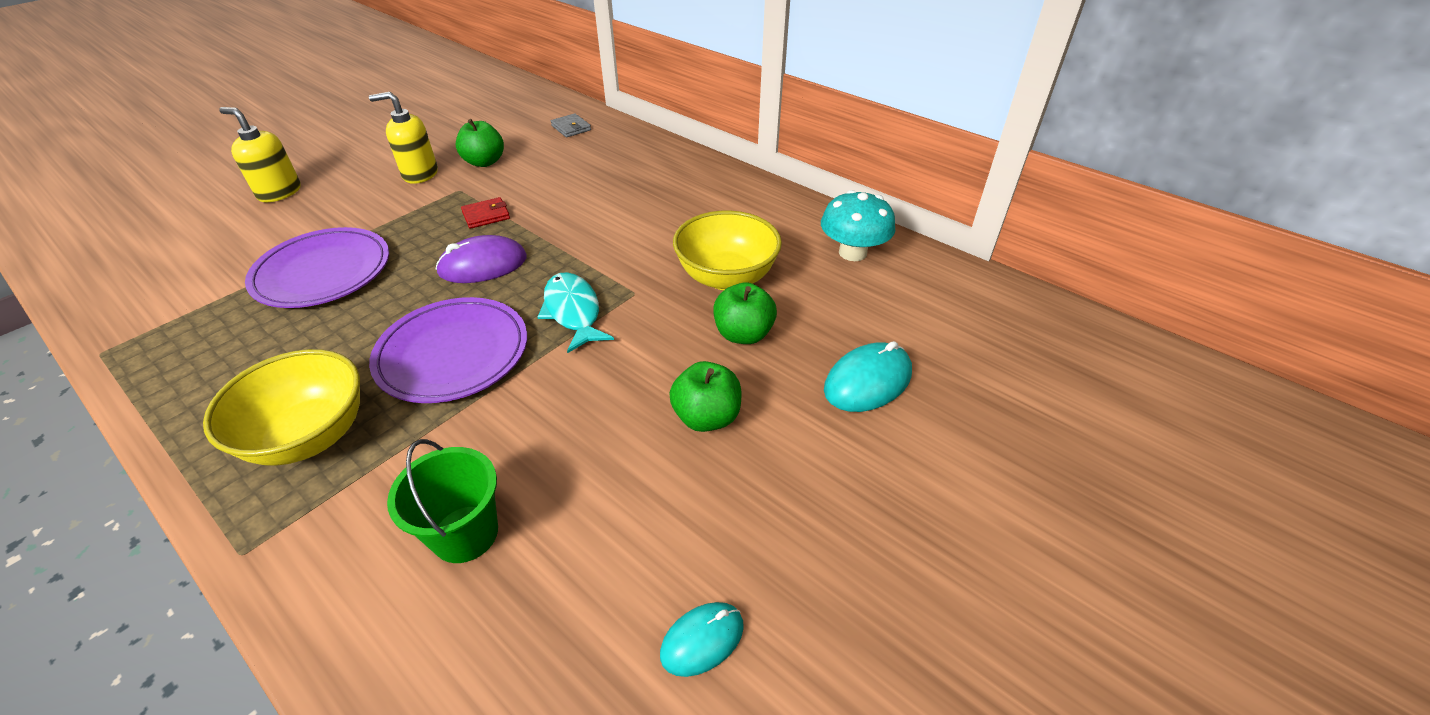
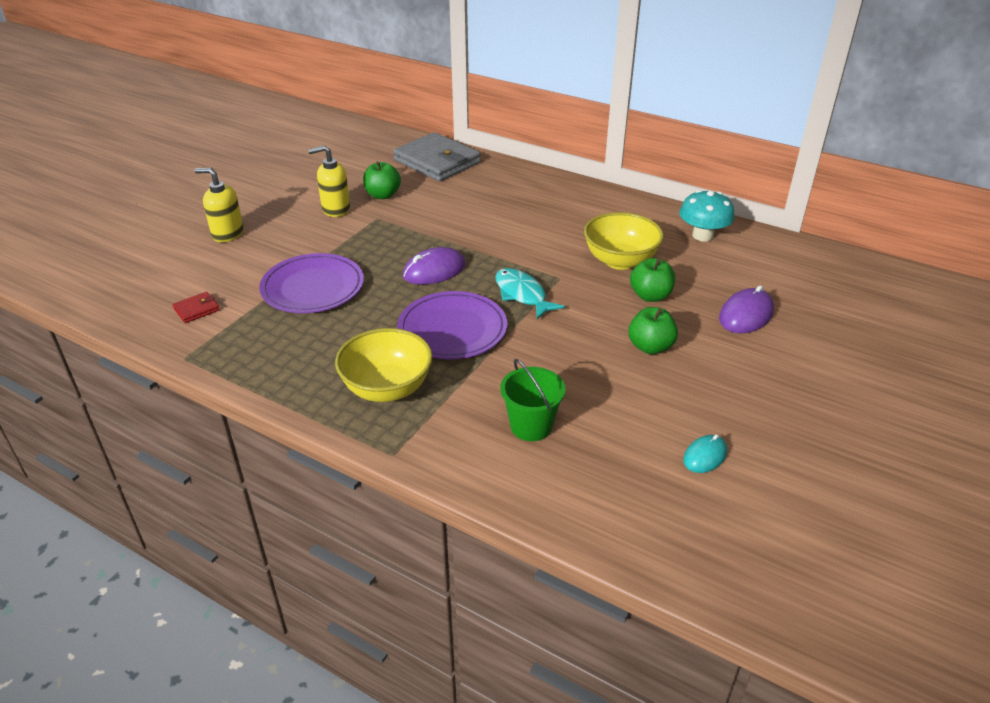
camera: 10 degrees left, 5 degrees down
red wallet [461,197,510,229] -> red wallet moved to [173,292,220,323]
grey wallet [551,113,591,138] -> grey wallet [393,132,481,182], size x2.42
turquoise mouse [824,341,912,412] -> purple mouse [719,285,774,334]

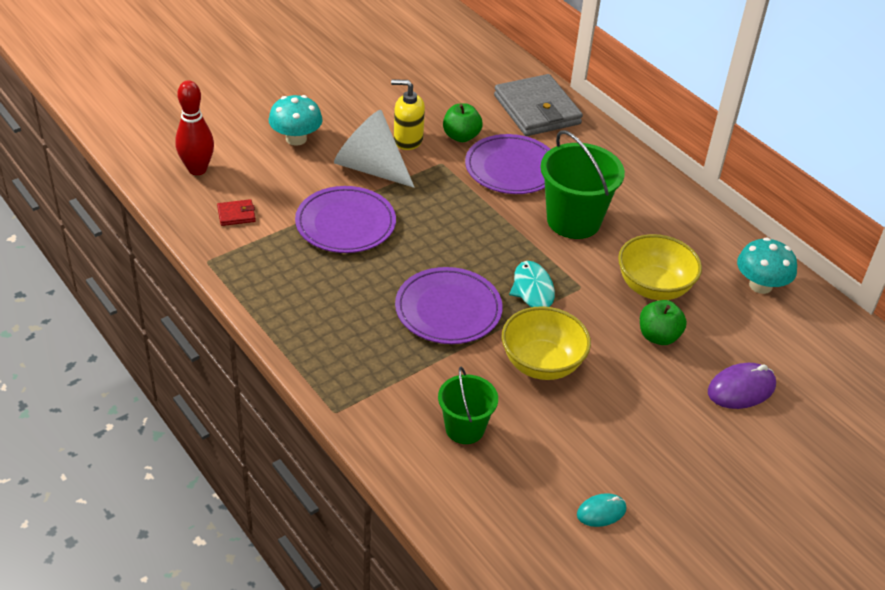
camera: 20 degrees right, 5 degrees up
yellow soap dispenser [194,168,244,242] -> turquoise mushroom [269,95,323,146]
yellow bowl [335,328,433,402] -> yellow bowl moved to [502,306,591,380]
purple mouse [403,247,466,285] -> none
green apple [628,307,678,354] -> none
none -> red bowling pin [175,80,214,175]
none -> white cone [334,110,415,188]
none -> purple plate [465,134,550,194]
none -> green bucket [540,130,625,239]

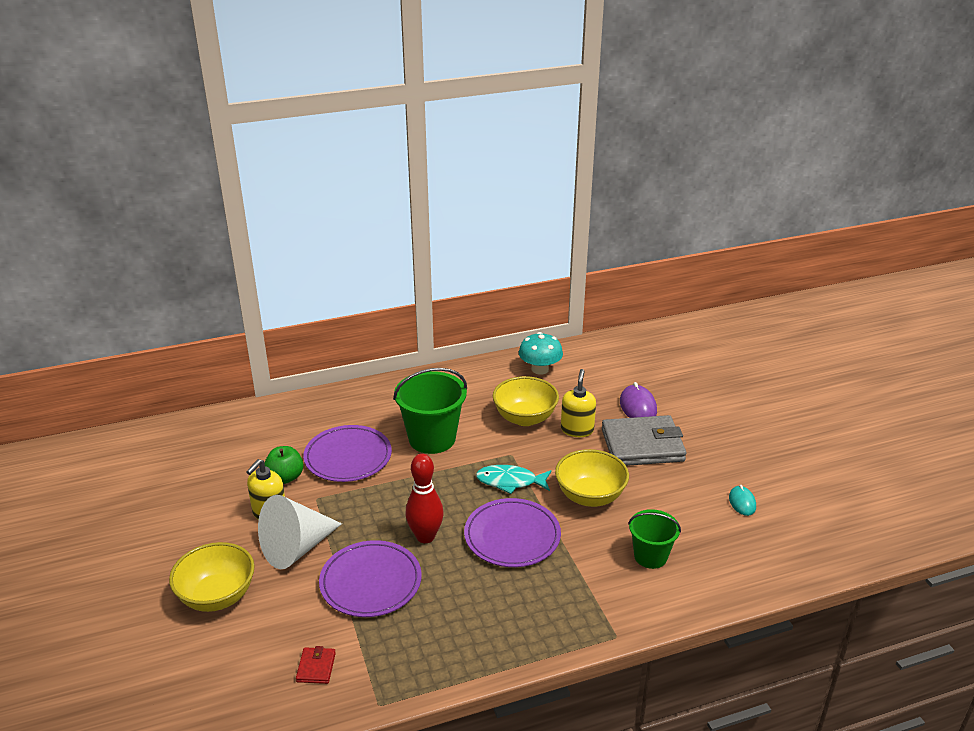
camera: 70 degrees left, 10 degrees down
red bowling pin [175,80,214,175] -> red bowling pin moved to [406,454,444,543]
turquoise mushroom [269,95,323,146] -> yellow bowl [169,542,254,612]
grey wallet [494,74,583,136] -> grey wallet moved to [602,415,687,466]
green apple [640,300,687,345] -> yellow soap dispenser [561,369,596,437]

